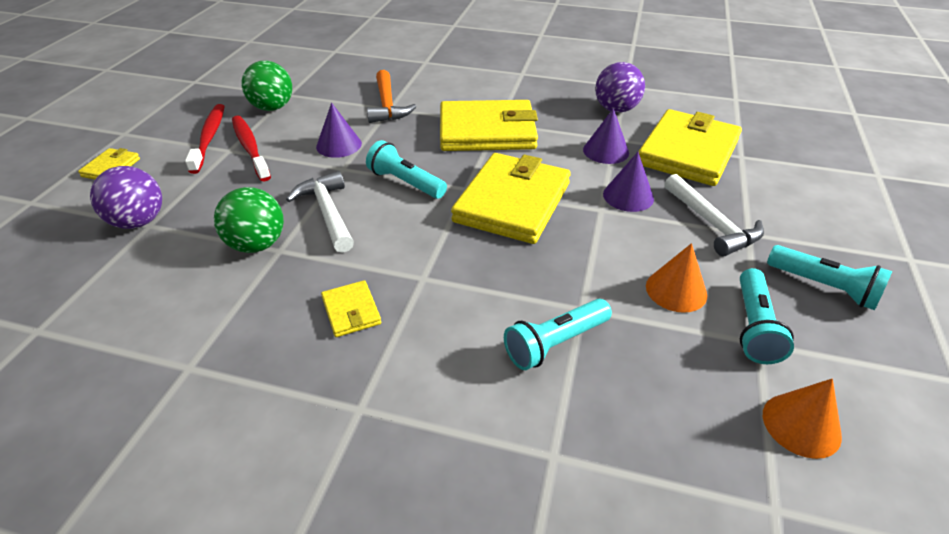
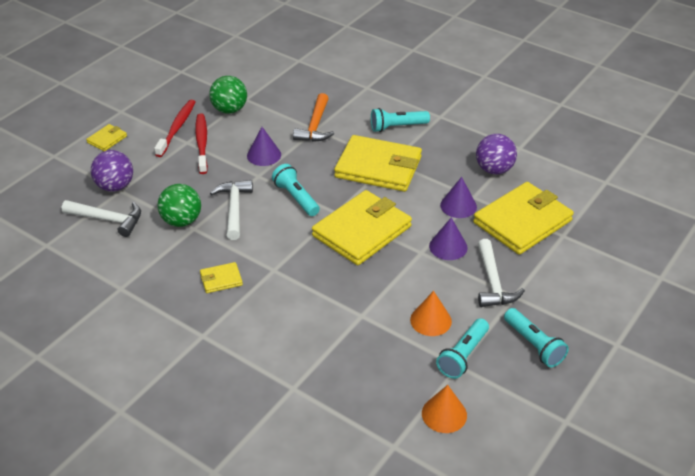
camera: 20 degrees right, 0 degrees up
yellow wallet [321,280,381,337] -> yellow wallet turned 75 degrees clockwise [200,262,243,293]
turquoise flashlight [504,299,612,370] -> turquoise flashlight moved to [371,108,430,132]
none -> white hammer [62,200,141,237]

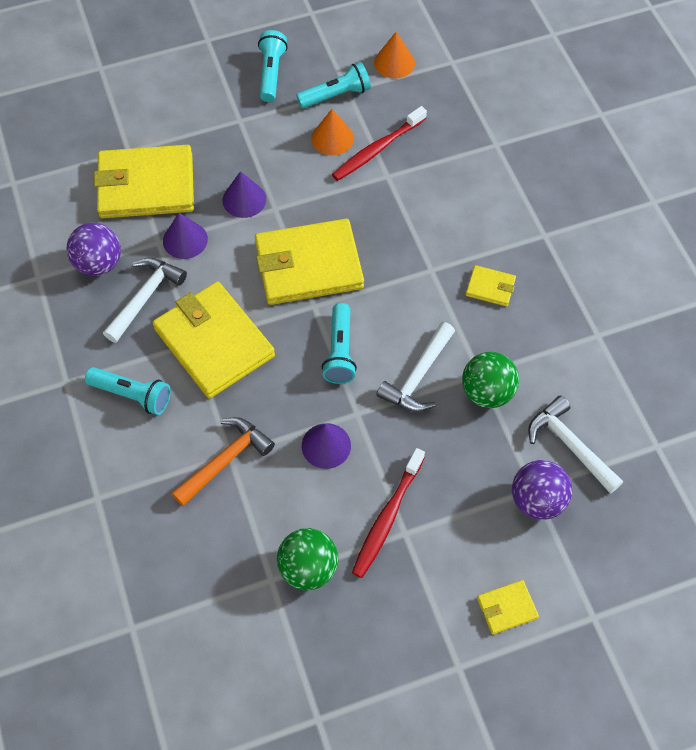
camera: 145 degrees left, 20 degrees up
red toothbrush [154,100,195,157] -> red toothbrush moved to [332,106,427,181]
white hammer [478,239,525,307] -> white hammer moved to [103,258,187,343]

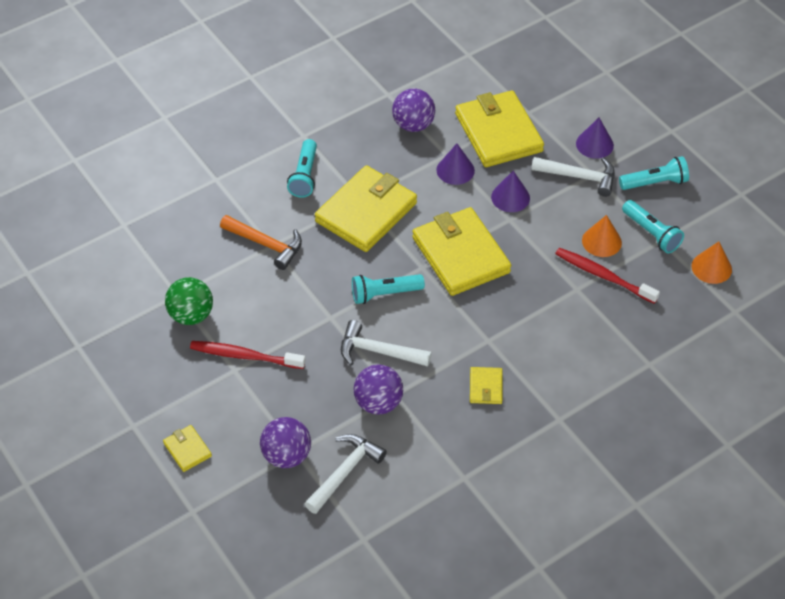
camera: 75 degrees right, 10 degrees down
white hammer [103,258,187,343] -> white hammer moved to [531,157,615,197]
purple cone [302,423,351,469] -> purple cone moved to [576,118,614,159]
green ball [462,352,519,408] -> purple ball [354,365,403,415]

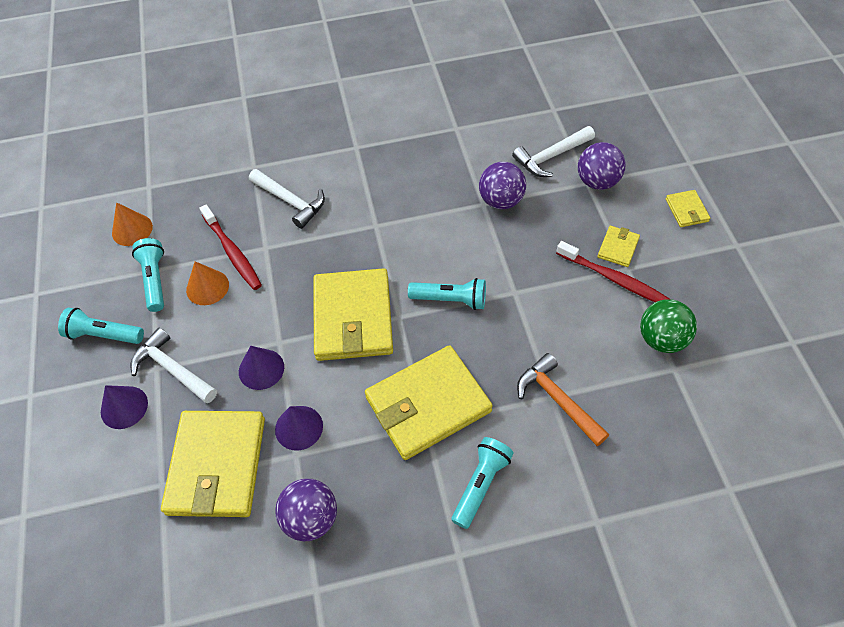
camera: 155 degrees left, 5 degrees up
white hammer [341,320,432,367] -> white hammer moved to [249,169,325,229]
yellow wallet [470,367,503,404] -> yellow wallet moved to [597,226,640,267]

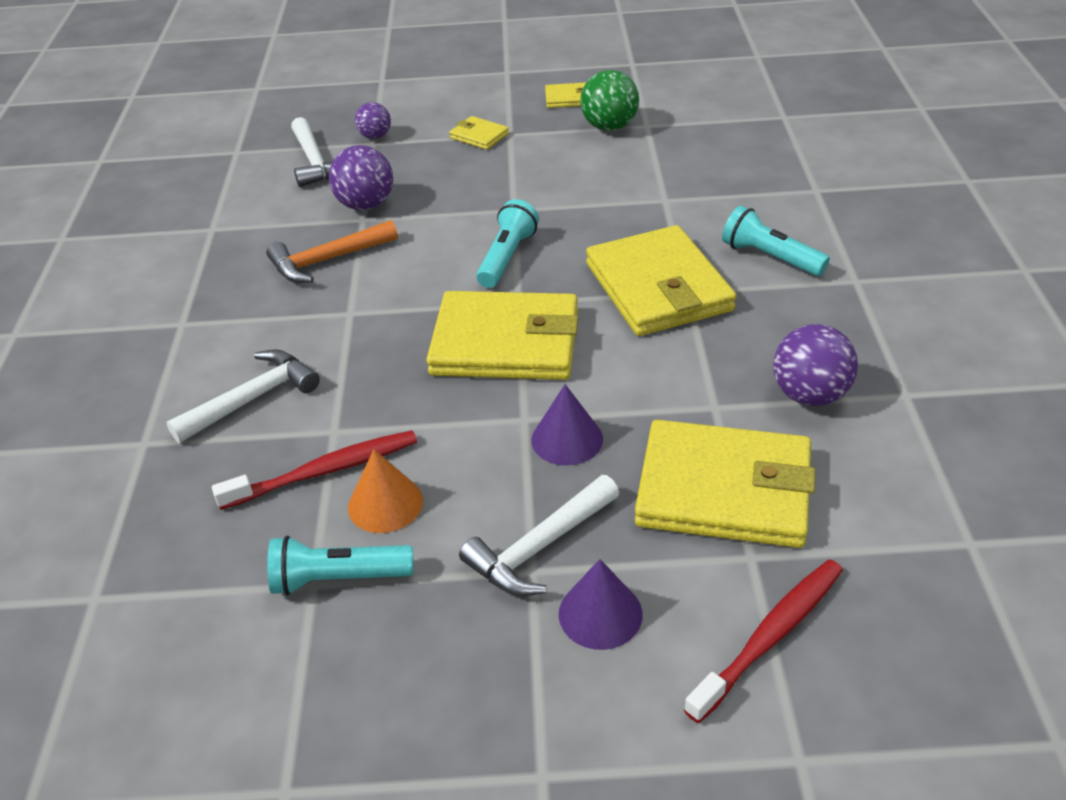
camera: 80 degrees left, 15 degrees down
turquoise flashlight [58,308,144,344] -> none
orange cone [112,202,153,246] -> none
purple cone [275,406,323,451] -> none
orange hammer [517,353,609,446] -> orange hammer moved to [266,220,398,283]
red toothbrush [556,241,670,302] -> red toothbrush moved to [684,559,843,723]
purple ball [578,142,626,190] -> purple ball [355,102,391,139], size x0.62
yellow wallet [666,190,710,227] -> yellow wallet moved to [545,82,586,108]

